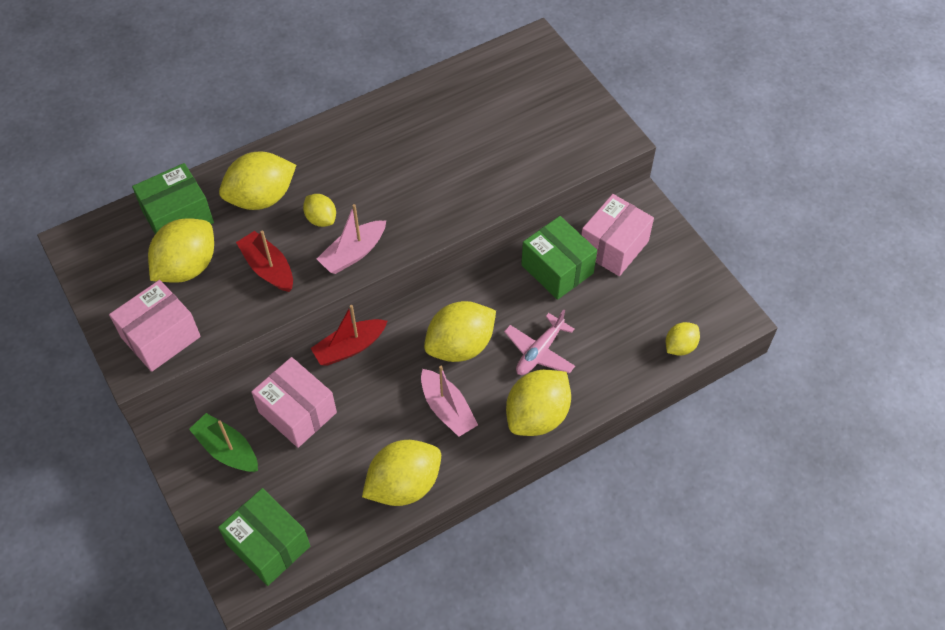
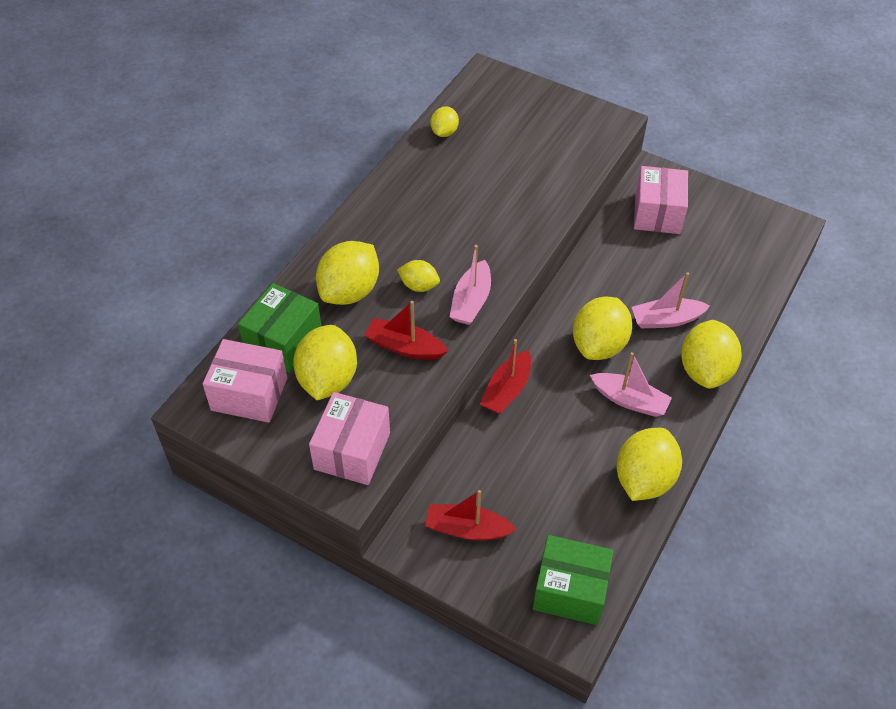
camera: 30 degrees left, 5 degrees down
green boat [189,413,258,472] -> red boat [425,490,517,540]
pink box [251,357,337,448] -> pink box moved to [203,339,287,423]
pink plane [504,310,575,375] -> pink boat [632,272,710,328]
green box [521,216,597,300] -> none
yellow lemon [666,322,700,356] -> yellow lemon moved to [431,106,459,137]

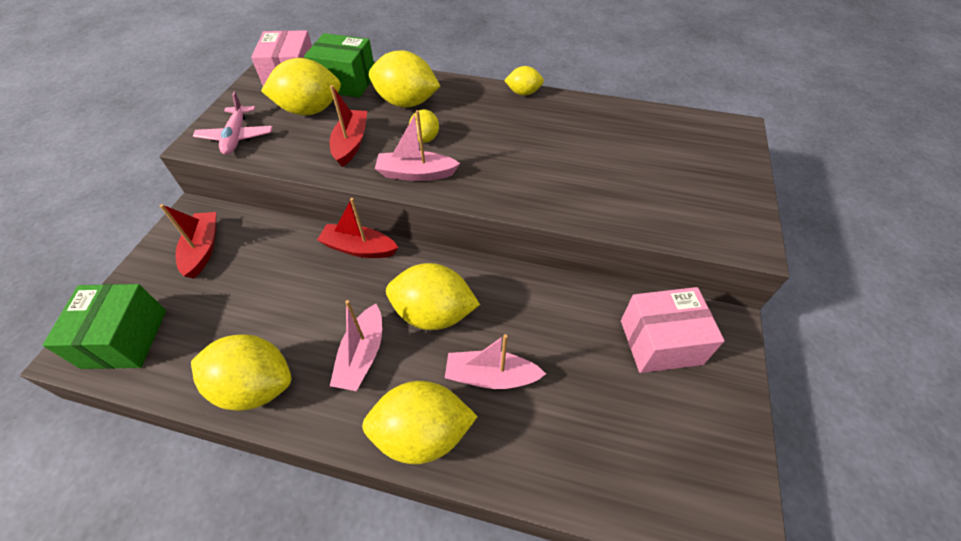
camera: 75 degrees right, 0 degrees up
pink box [309,392,390,485] -> pink plane [193,92,273,155]
yellow lemon [431,106,459,137] -> yellow lemon moved to [504,66,544,95]
pink boat [632,272,710,328] -> pink boat turned 60 degrees counterclockwise [445,334,546,389]

